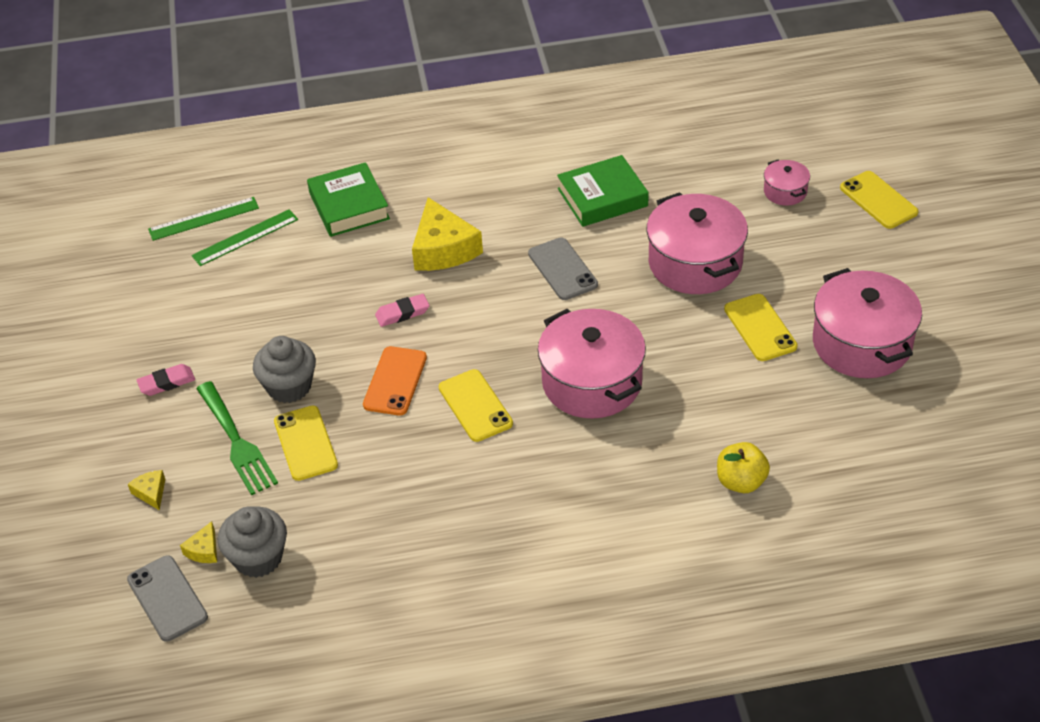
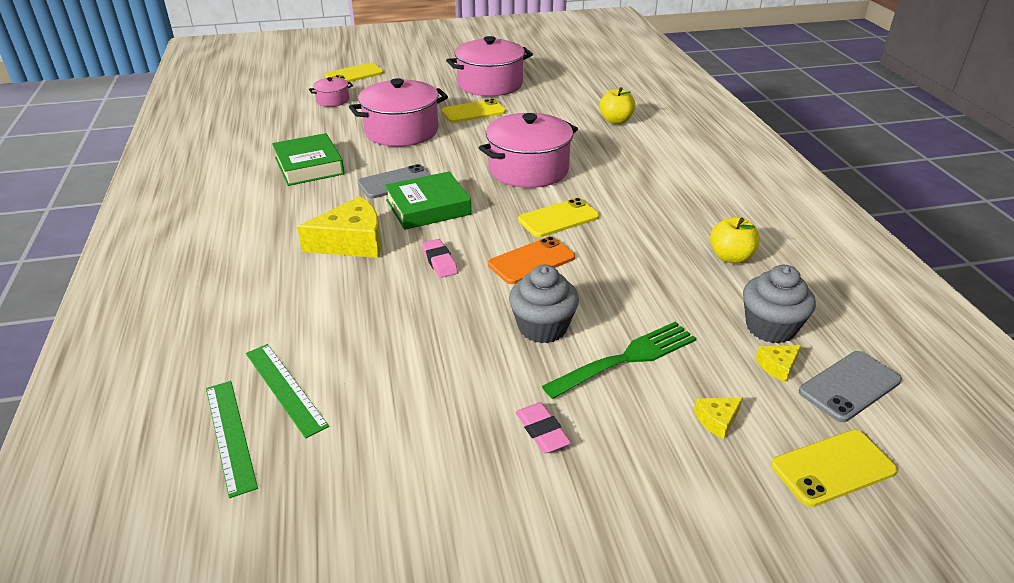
camera: 95 degrees left, 10 degrees down
yellow cheese [180,521,217,563] -> yellow cheese turned 135 degrees clockwise [755,345,801,383]
yellow phone [274,406,338,481] -> yellow phone moved to [771,430,897,507]
green book [307,162,390,237] -> green book moved to [385,172,472,230]
orange phone [363,346,427,415] -> orange phone turned 45 degrees counterclockwise [488,236,575,284]
none -> yellow apple [710,217,760,264]

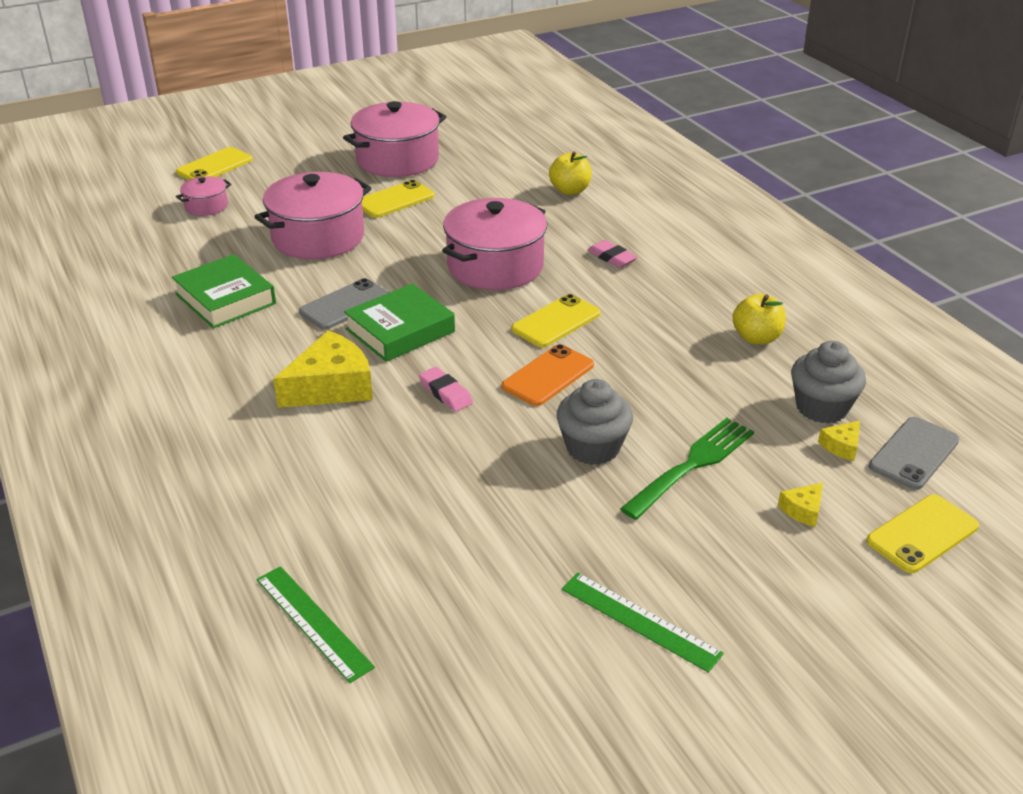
camera: 15 degrees left, 0 degrees up
green ruler [246,344,329,438] -> green ruler moved to [562,573,724,673]
pink eraser [516,402,571,453] -> pink eraser moved to [587,240,638,268]

